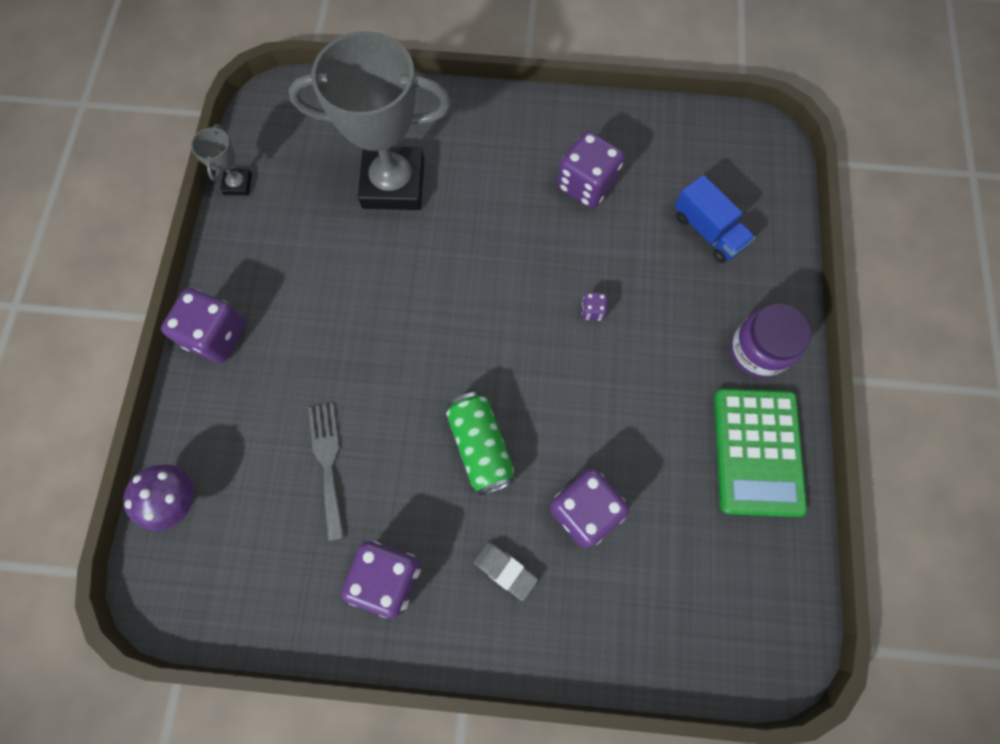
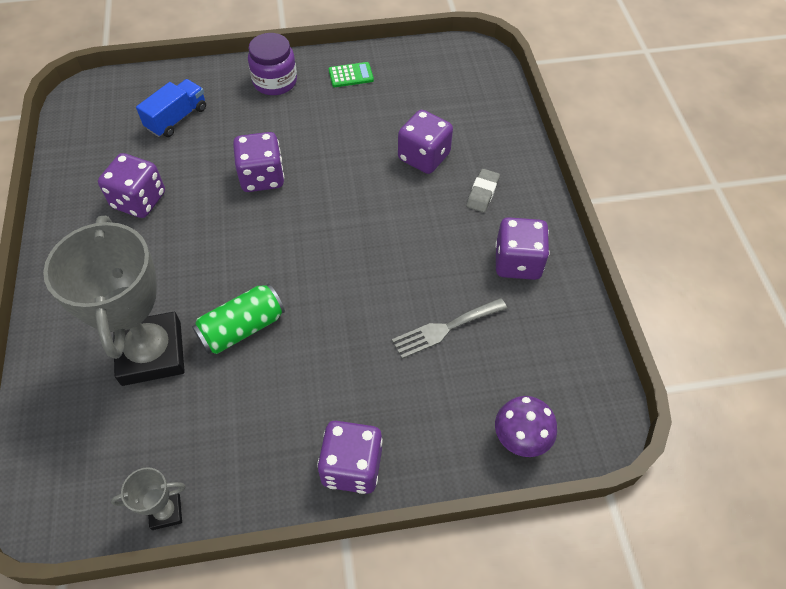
camera: 105 degrees left, 15 degrees down
green can [446,392,515,495] -> green can moved to [192,284,285,354]
purple dice [582,292,608,321] -> purple dice [233,132,284,192], size x2.27
green calculator [714,388,807,517] -> green calculator [329,62,374,87], size x0.47

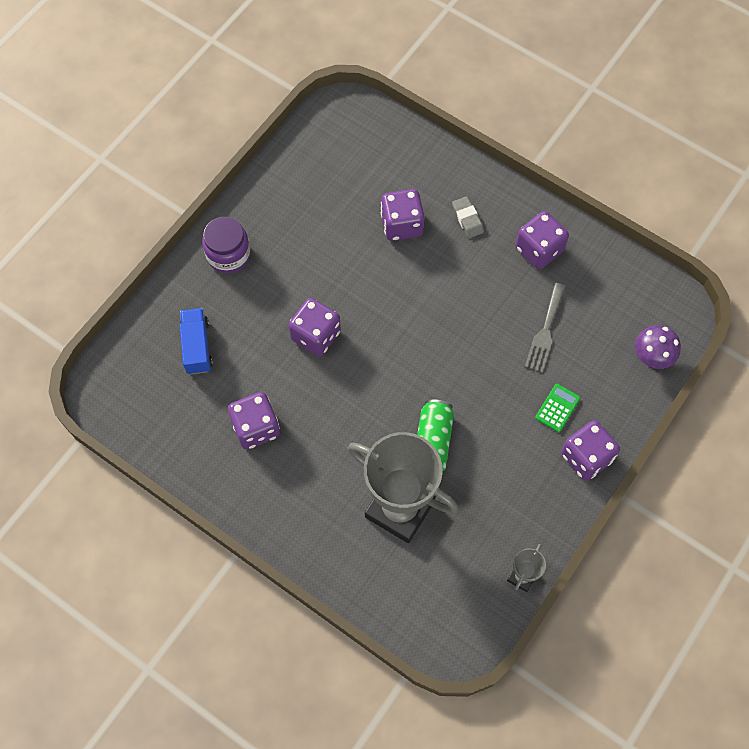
camera: 45 degrees left, 10 degrees up
green calculator [329,62,374,87] -> green calculator moved to [535,384,580,432]

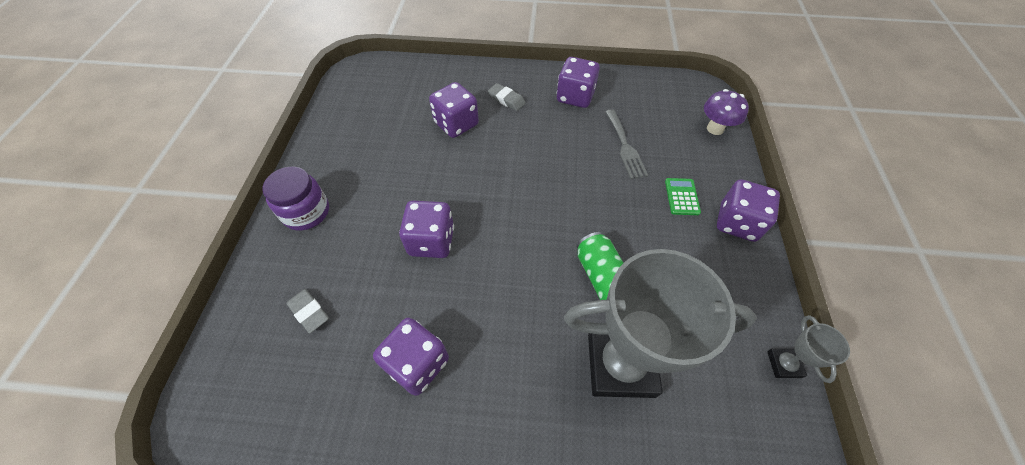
camera: 30 degrees left, 10 degrees down
blue truck [179,308,213,375] -> grey eraser [286,289,329,333]

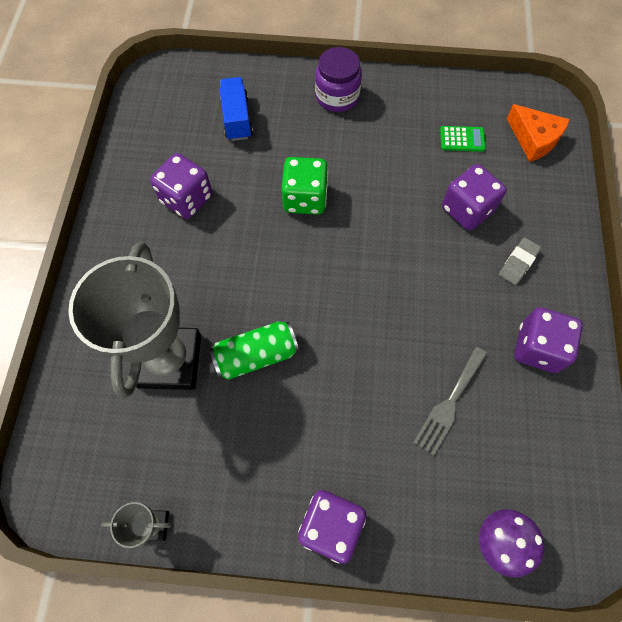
camera: 90 degrees right, 10 degrees up
grey eraser [286,289,329,333] -> blue truck [220,77,253,141]
purple dice [399,201,454,258] -> green dice [281,157,328,215]
grey fork [605,109,648,179] -> grey fork turned 45 degrees counterclockwise [413,347,487,456]
green calculator [665,178,701,215] -> green calculator moved to [440,126,486,152]
none -> orange cheese [506,104,570,162]

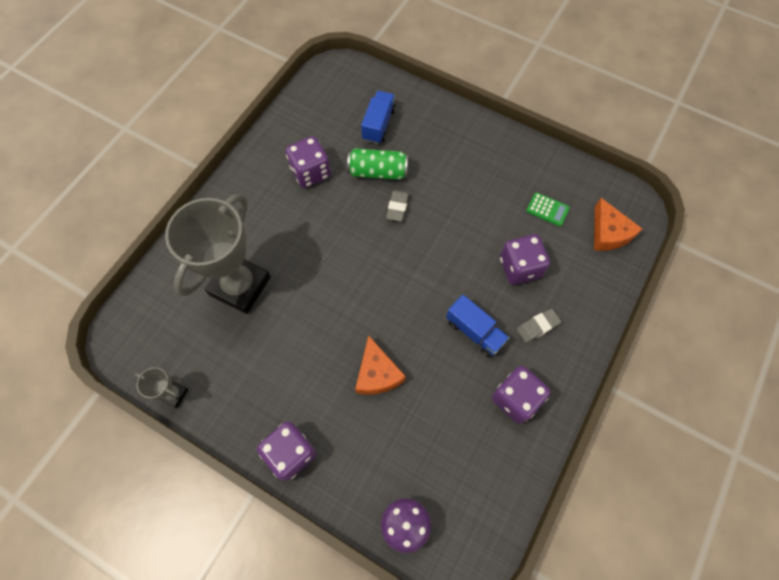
camera: 25 degrees right, 0 degrees up
green can [210,321,299,380] -> green can moved to [347,148,408,180]
green dice [281,157,328,215] -> grey eraser [386,190,409,221]
purple jar [315,47,362,112] -> none
grey fork [413,347,487,456] -> none
none -> orange cheese [355,335,406,395]
none -> blue truck [446,295,509,357]

